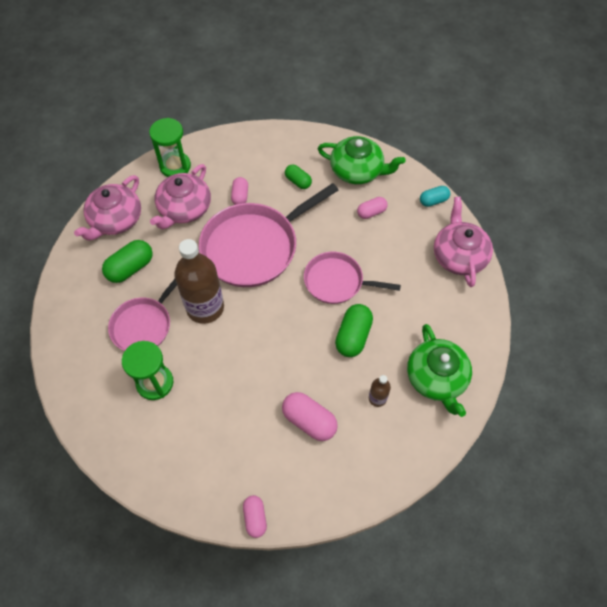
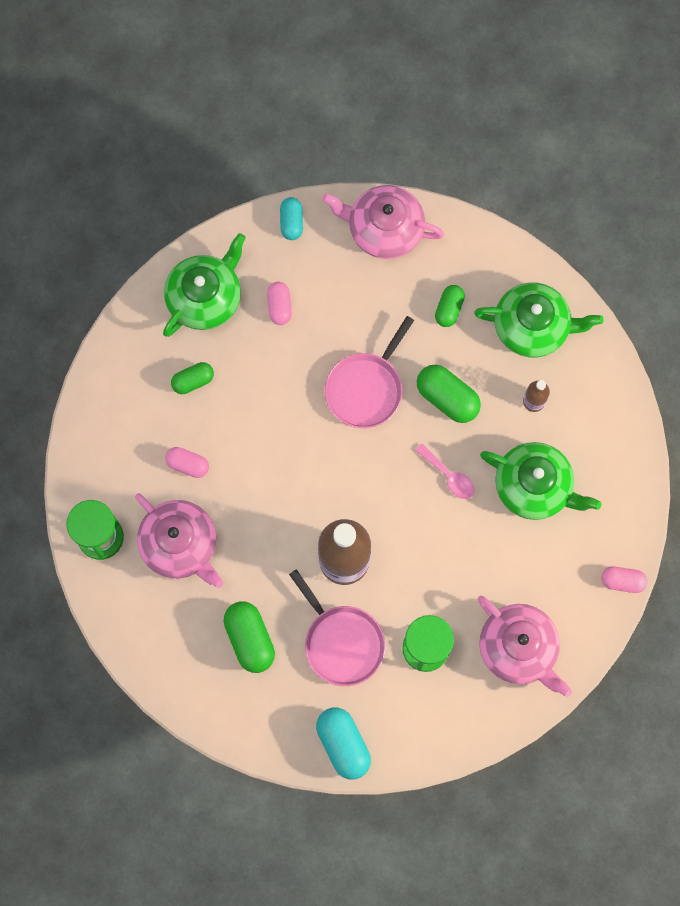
camera: 70 degrees left, 15 degrees up
pink teapot [74,175,141,241] -> pink teapot moved to [478,596,572,697]
pink pan [199,183,338,287] -> none
pink capsule [282,392,338,441] -> green teapot [480,442,601,520]
none -> turquoise capsule [316,707,371,780]
none -> pink spoon [415,444,475,499]
none -> green capsule [435,285,465,327]

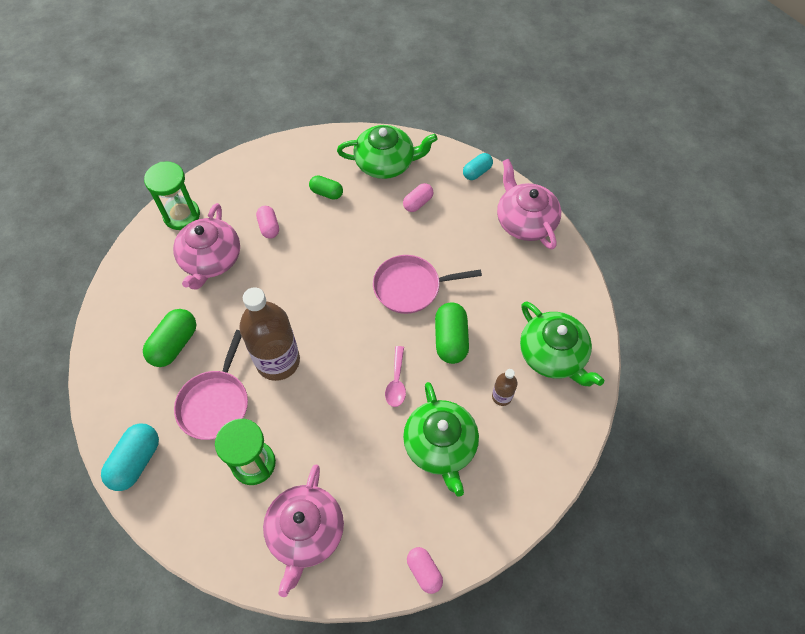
camera: 50 degrees right, 15 degrees down
green capsule [435,285,465,327] -> none

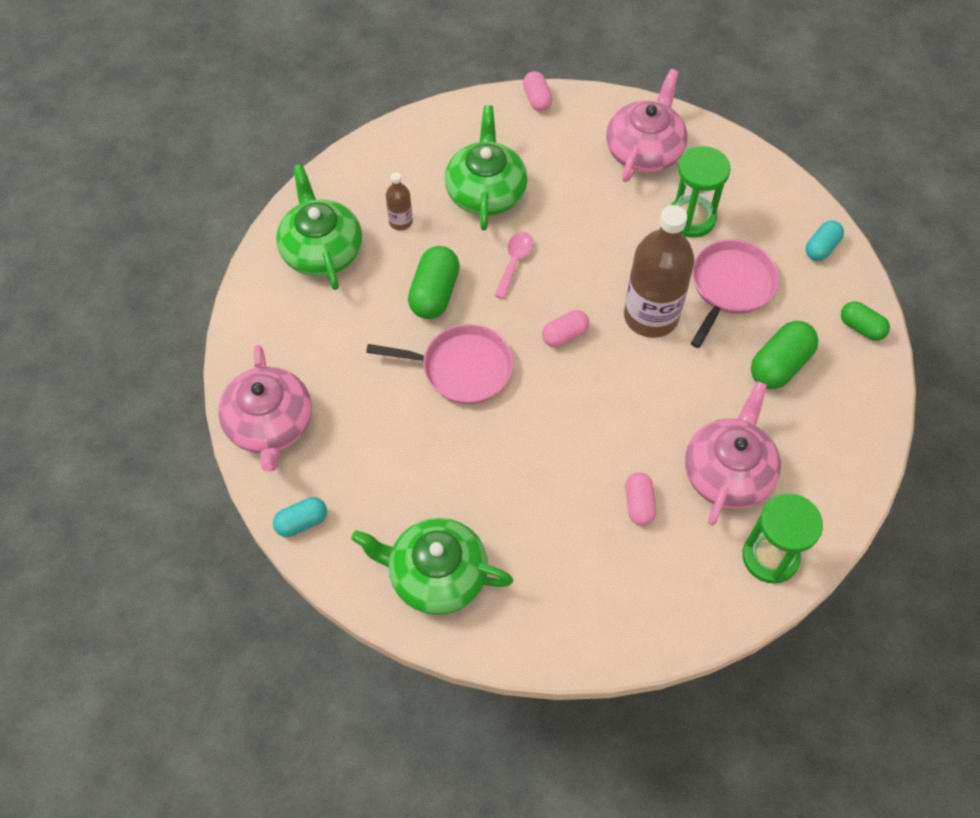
camera: 165 degrees left, 0 degrees up
turquoise capsule [101,423,159,491] -> turquoise capsule [806,220,844,261], size x0.63
green capsule [309,176,343,200] -> green capsule moved to [841,301,890,341]
pink capsule [403,183,433,212] -> pink capsule moved to [542,310,589,347]

